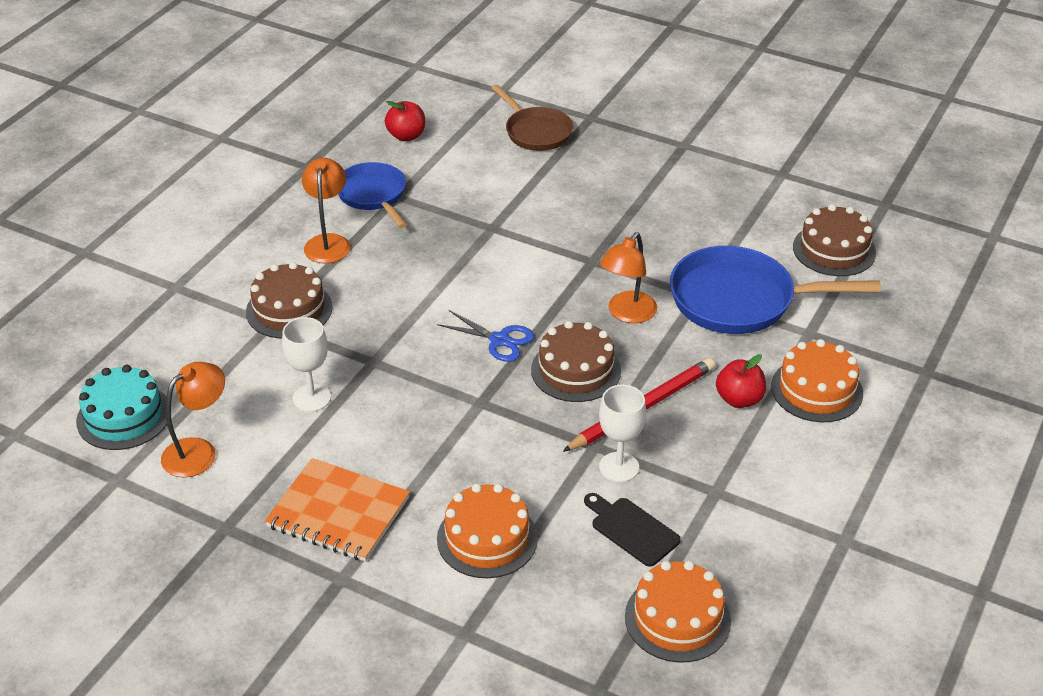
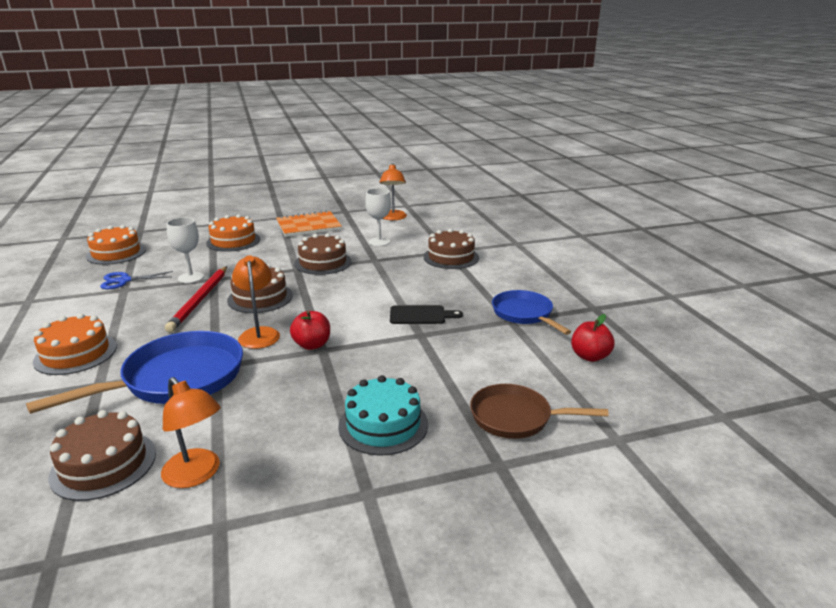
camera: 135 degrees right, 15 degrees down
turquoise cake [76,365,167,450] -> turquoise cake moved to [338,375,428,456]
orange lamp [302,158,351,263] -> orange lamp moved to [161,377,221,488]
blue pan [338,162,407,228] -> blue pan turned 135 degrees counterclockwise [492,290,571,335]
blue scissors [437,310,534,362] -> blue scissors moved to [100,271,173,289]
black cutting board [584,493,681,567] -> black cutting board moved to [390,305,463,324]
red apple [716,354,766,408] -> red apple moved to [290,311,330,350]
none -> brown cake [294,233,352,275]

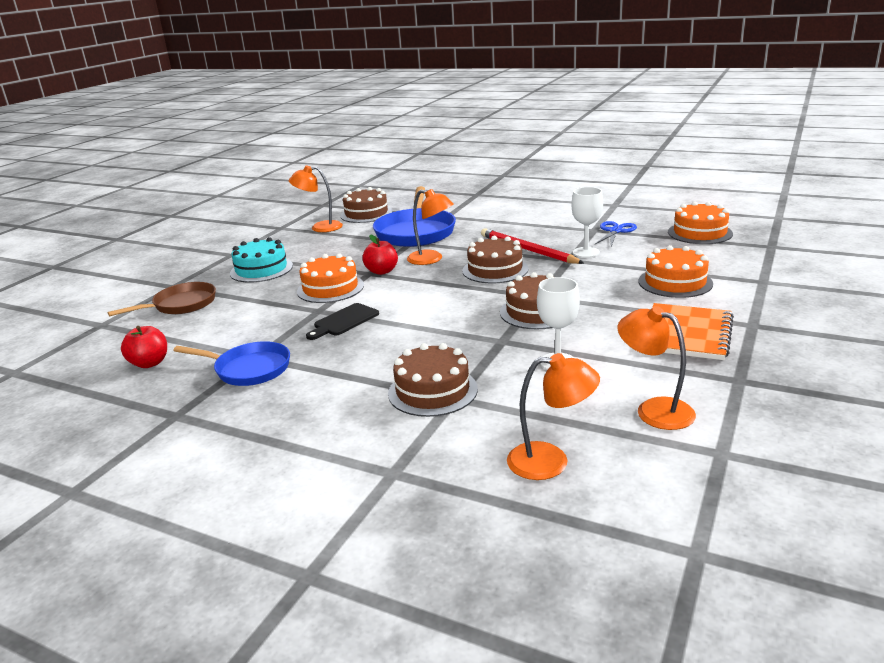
camera: 135 degrees right, 0 degrees up
orange cake [33,313,117,375] -> orange cake moved to [297,253,364,303]
none -> orange lamp [507,353,600,480]

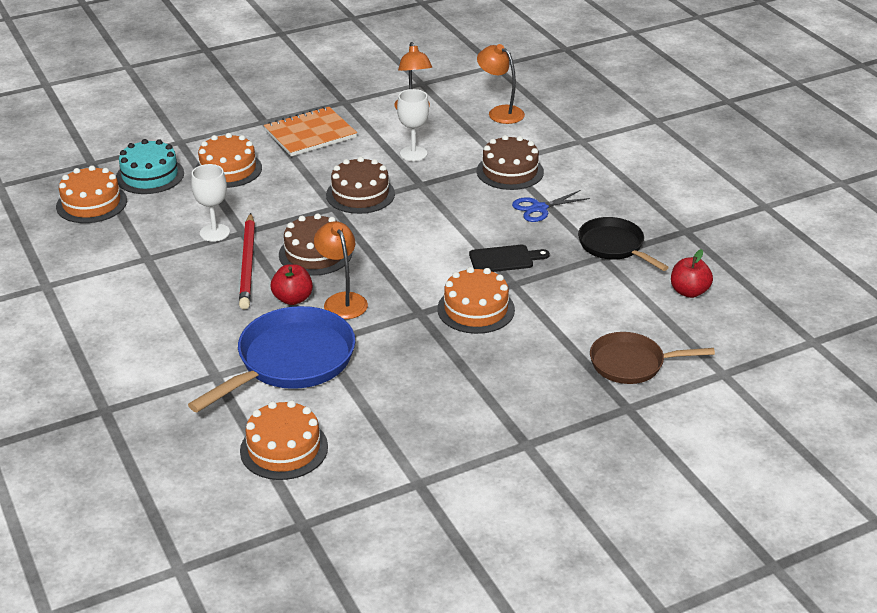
camera: 145 degrees left, 10 degrees up
blue pan [173,341,290,386] -> black pan [578,217,669,271]
turquoise cake [230,237,293,283] -> turquoise cake moved to [116,139,184,194]
orange lamp [289,166,343,232] -> none
brown cake [340,187,393,223] -> orange cake [240,400,328,480]
red apple [363,234,398,275] -> red apple moved to [271,264,313,305]
blue scissors [595,221,637,247] -> blue scissors moved to [512,190,590,222]

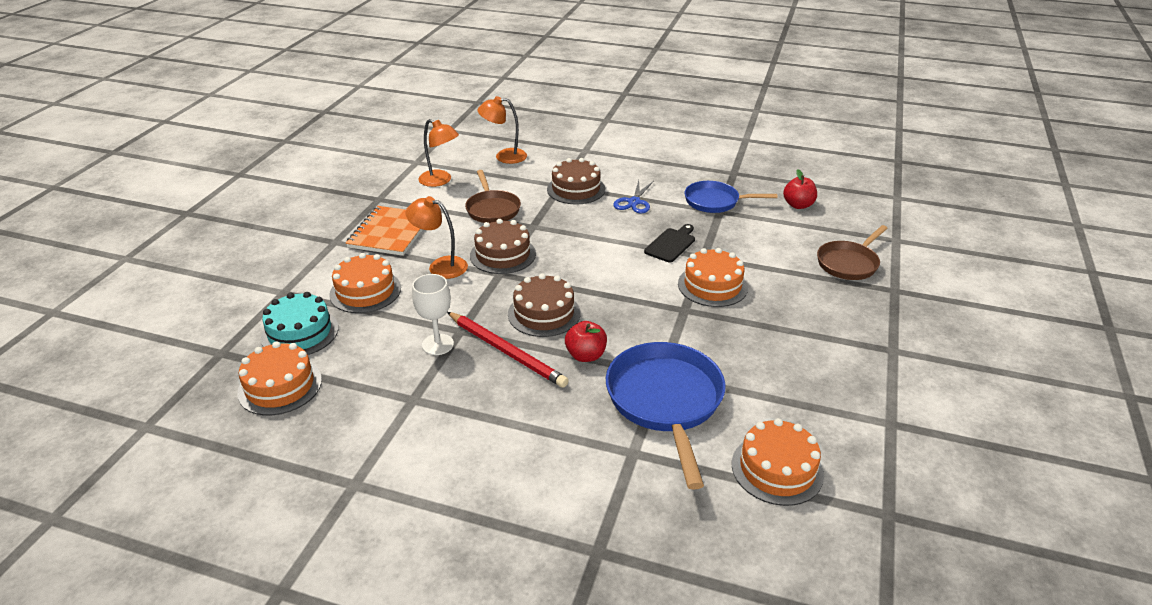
camera: 45 degrees left, 0 degrees up
orange lamp [314,221,368,319] -> orange lamp moved to [406,196,468,279]
white goblet [397,89,429,161] -> brown pan [465,170,521,223]
black pan [578,217,669,271] -> blue pan [684,181,777,213]

